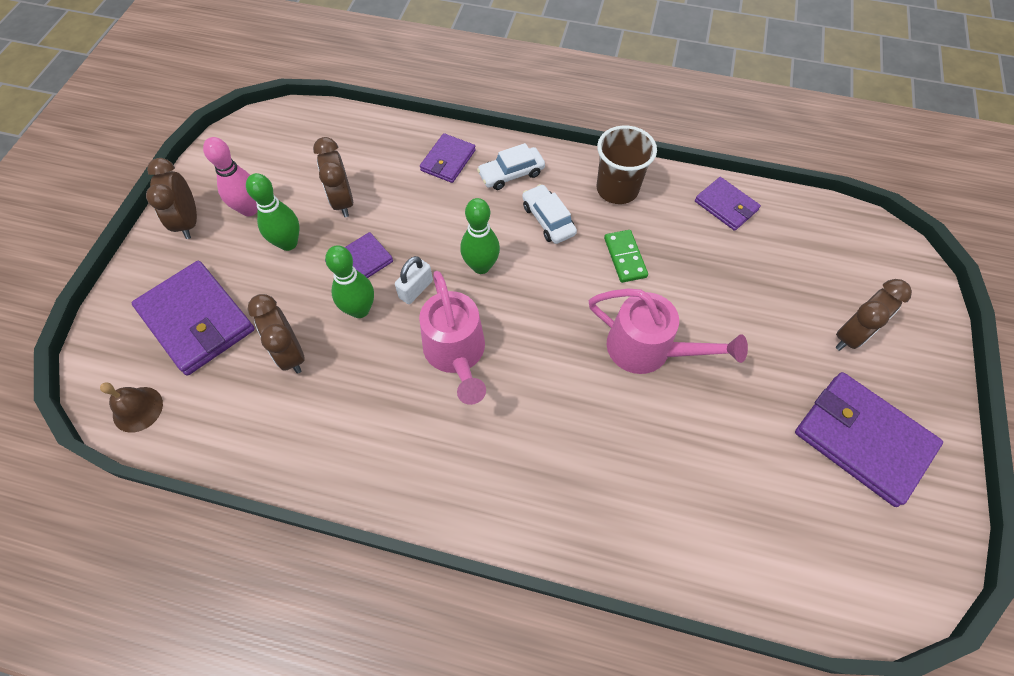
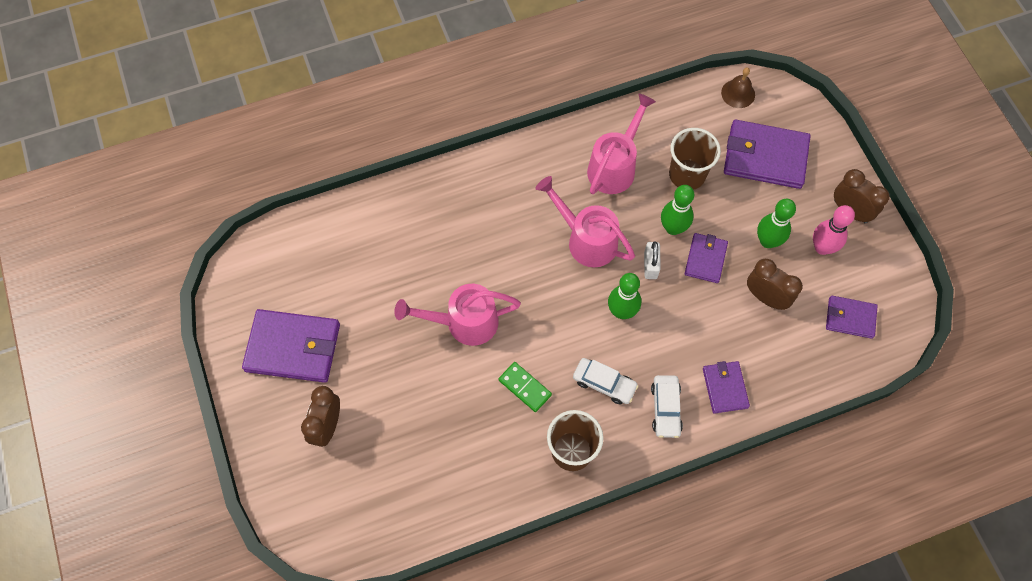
camera: 145 degrees right, 5 degrees up
brown clock [247,294,305,374] -> brown cup [669,128,721,190]
white car [477,143,545,190] -> white car turned 150 degrees clockwise [651,375,683,438]
purple wallet [695,177,761,231] -> purple wallet moved to [826,296,878,339]
none -> pink watering can [587,93,656,194]

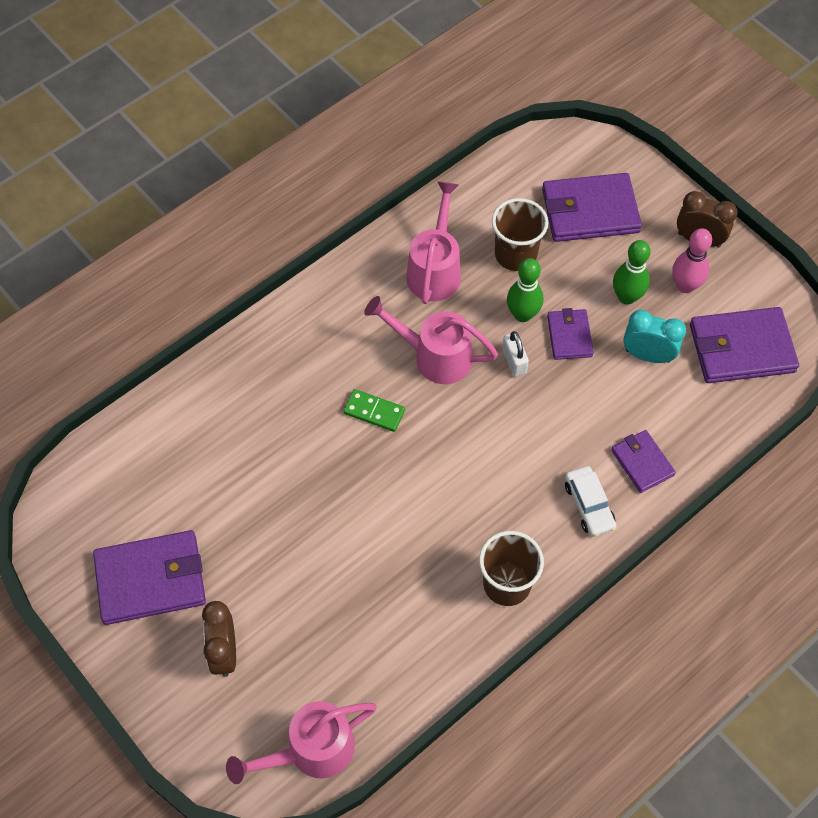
camera: 20 degrees left, 5 degrees down
pink watering can [394,284,521,346] -> pink watering can moved to [226,701,377,784]
green domino [499,362,552,412] -> green domino moved to [343,389,405,432]
white car [573,358,639,405] -> none
green bowling pin [608,273,641,319] -> none
brown bell [721,67,755,108] -> none
brown clock [747,259,803,310] -> turquoise clock [623,310,686,363]
purple wallet [826,296,878,339] -> purple wallet [690,307,799,383], size x1.78

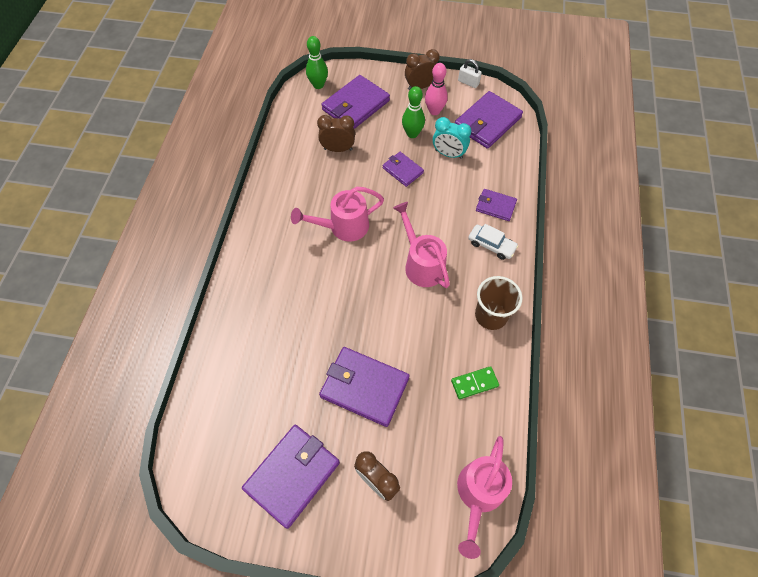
camera: 40 degrees left, 0 degrees up
green domino [343,389,405,432] -> green domino moved to [451,366,499,399]
pink watering can [406,181,461,304] -> pink watering can moved to [393,202,450,288]
brown cup [492,198,548,271] -> brown clock [317,115,355,152]
white padlock [502,331,529,377] -> white padlock moved to [458,59,482,88]
green bowling pin [507,258,543,322] -> green bowling pin moved to [306,36,328,89]
turquoise clock [623,310,686,363] -> turquoise clock turned 135 degrees counterclockwise [433,117,471,159]
none -> purple wallet [319,347,410,427]

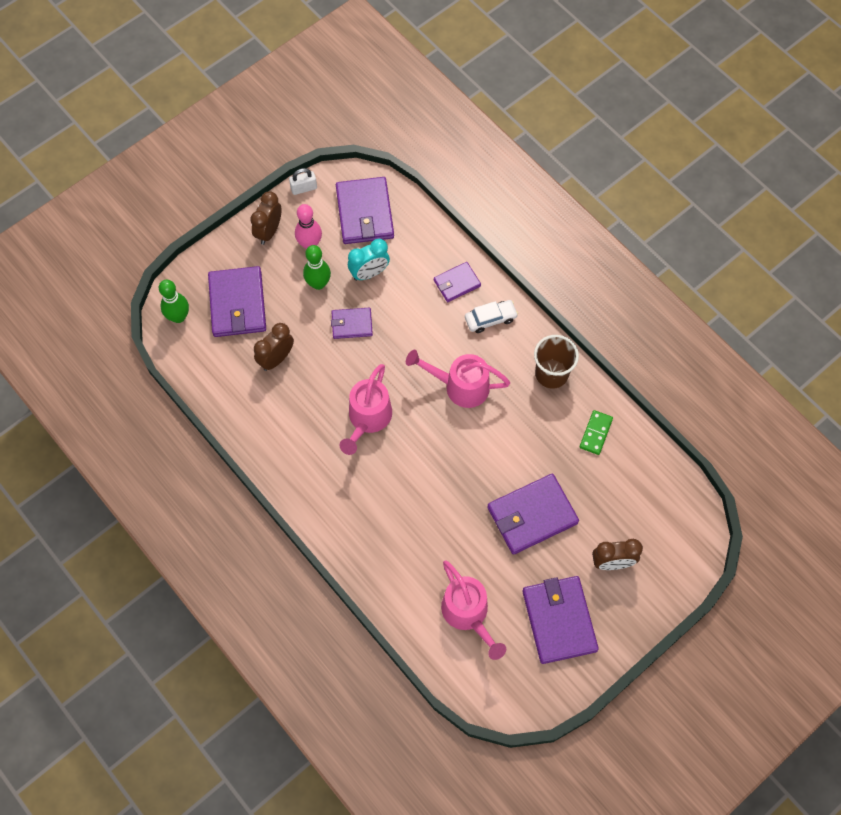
camera: 50 degrees left, 5 degrees up
pink watering can [457,436,512,559] -> pink watering can moved to [441,561,506,660]

